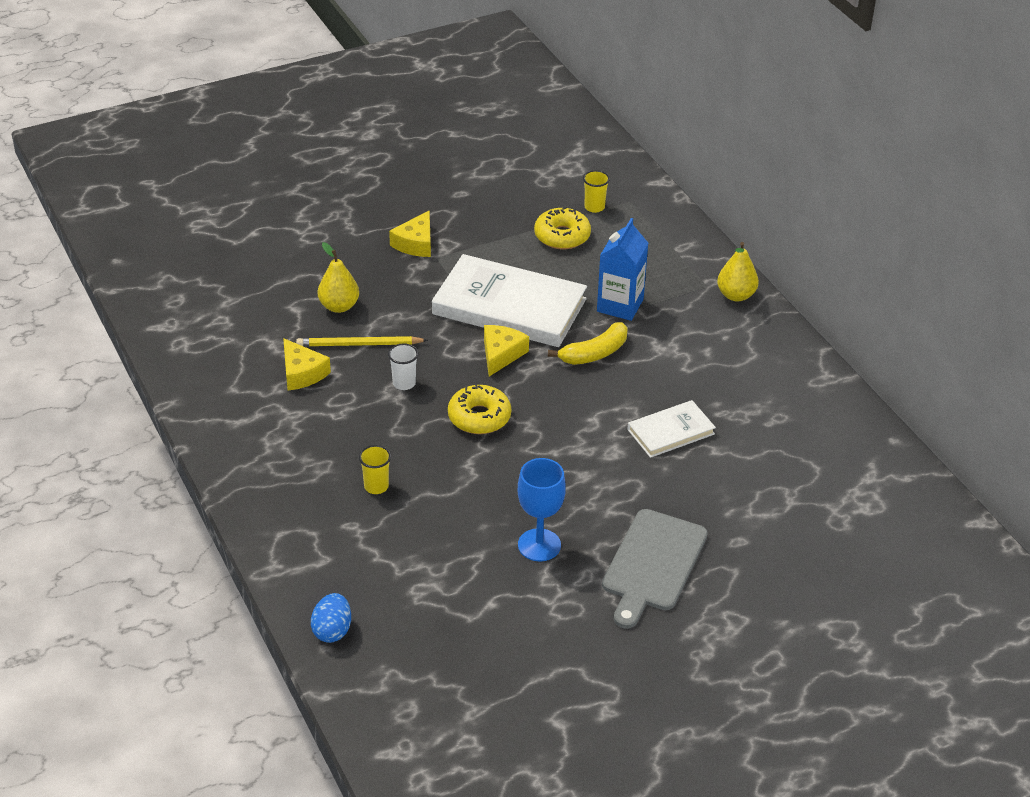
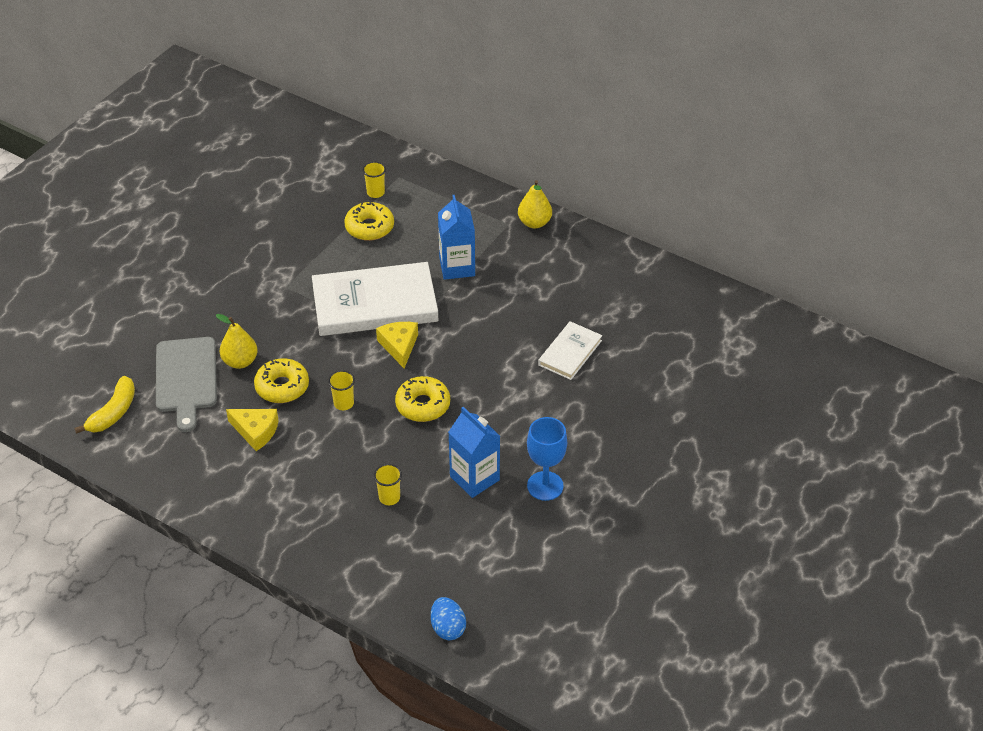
camera: 30 degrees left, 5 degrees up
yellow pencil [296,336,428,347] -> yellow donut [254,358,309,403]
white cup [388,343,418,390] -> yellow cup [328,370,355,410]
yellow cheese [389,210,431,257] -> none
yellow banana [548,322,628,365] -> yellow banana moved to [74,376,135,434]
grey cutting board [602,509,708,629] -> grey cutting board moved to [156,337,217,432]
none -> blue carton [448,407,500,498]

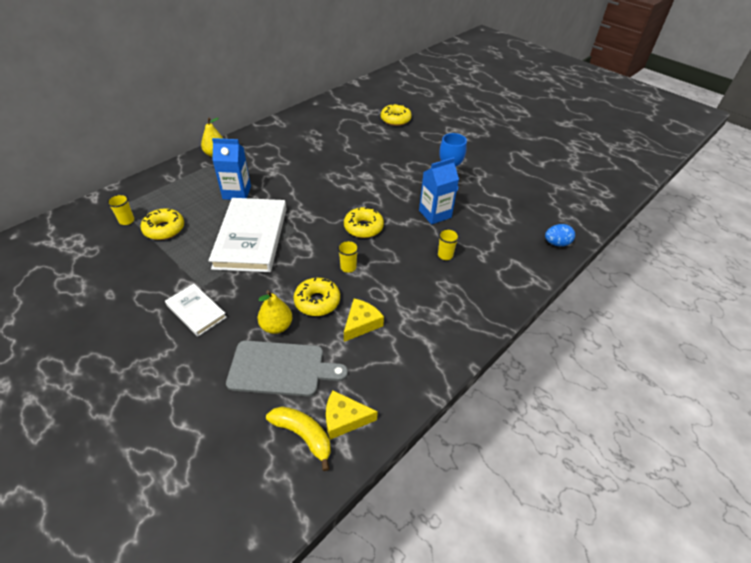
camera: 80 degrees left, 0 degrees up
yellow cheese [376,322,418,368] -> yellow cheese moved to [326,390,378,440]
white book [538,321,602,380] -> white book moved to [165,284,227,337]
none -> yellow donut [381,104,412,126]

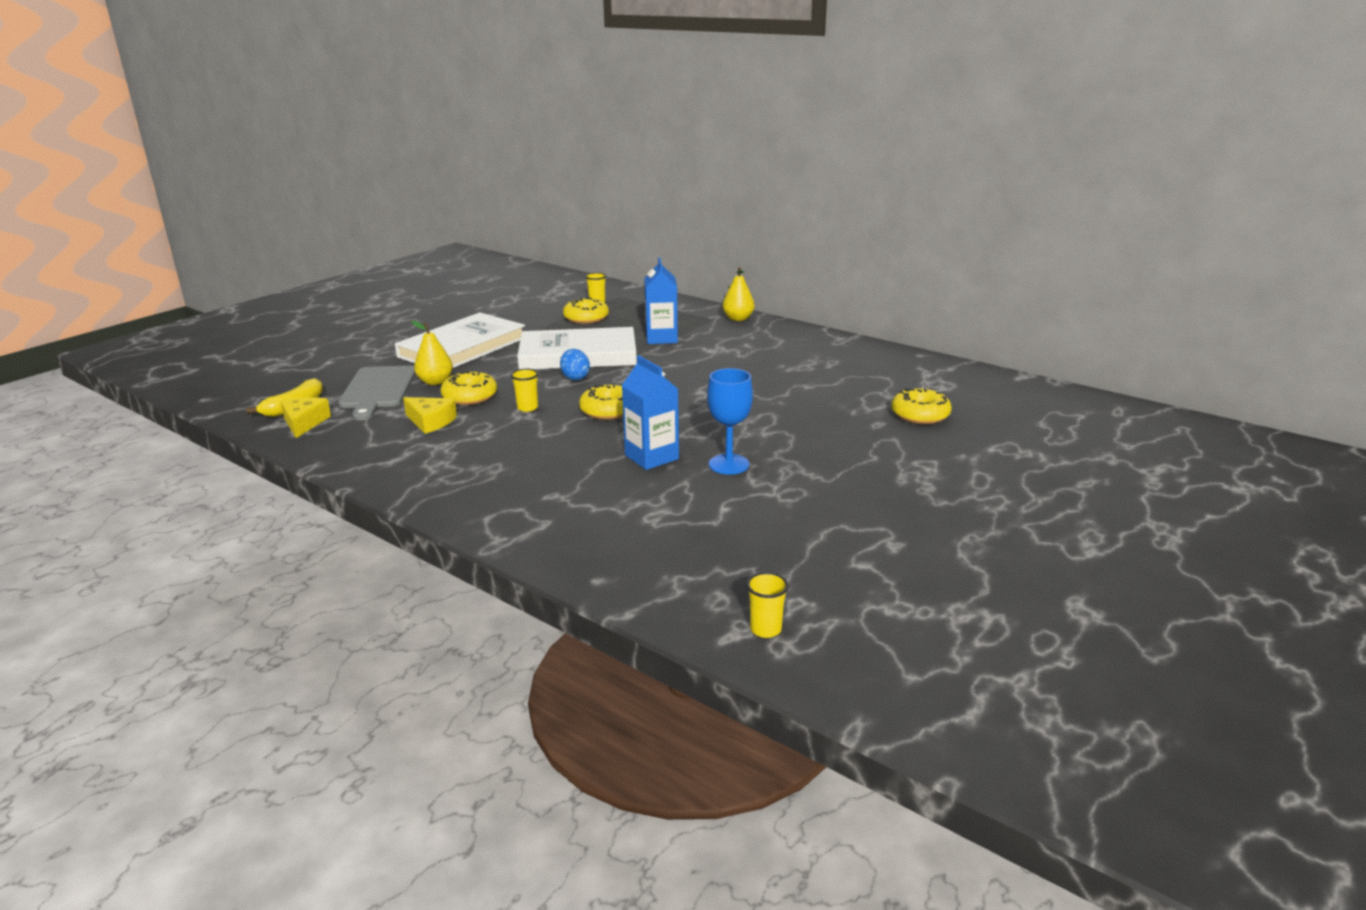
camera: 85 degrees right, 20 degrees down
white book [165,284,227,337] -> white book [395,312,525,368], size x1.93
yellow cup [438,229,459,260] -> yellow cup moved to [746,572,789,638]
blue egg [545,224,575,247] -> blue egg moved to [560,349,590,380]

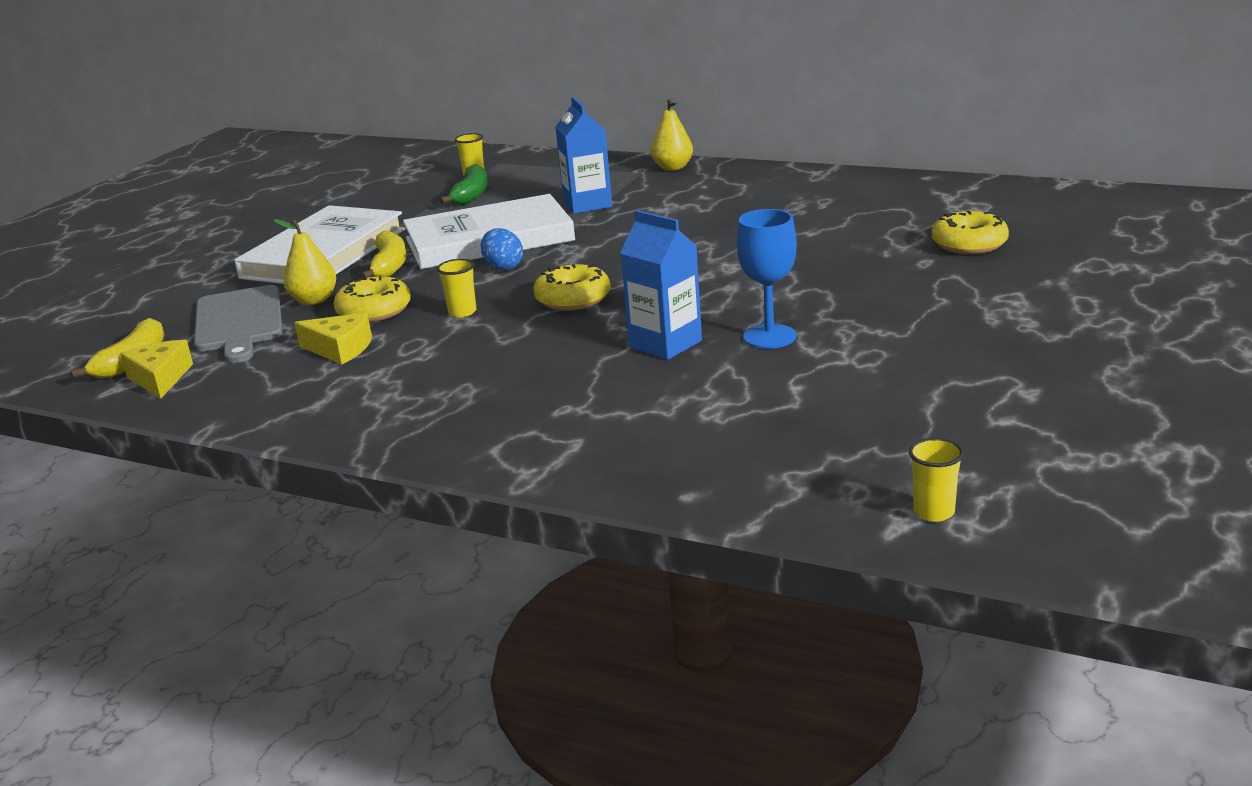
camera: 10 degrees left, 0 degrees up
yellow donut [563,297,609,324] -> green banana [440,164,488,205]
none -> yellow banana [360,230,406,278]

